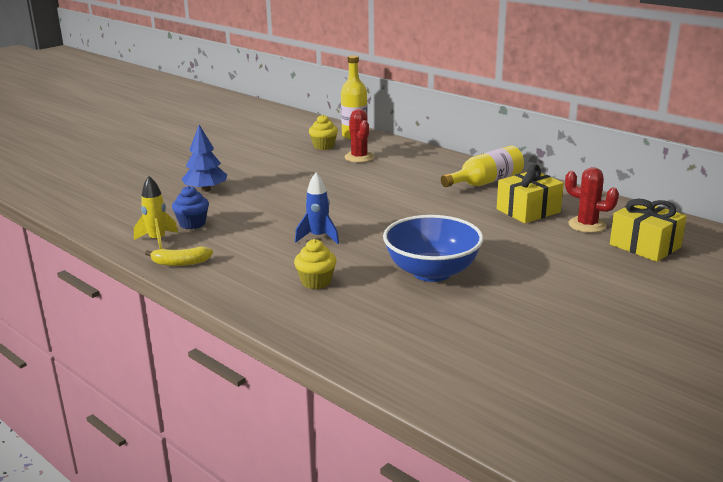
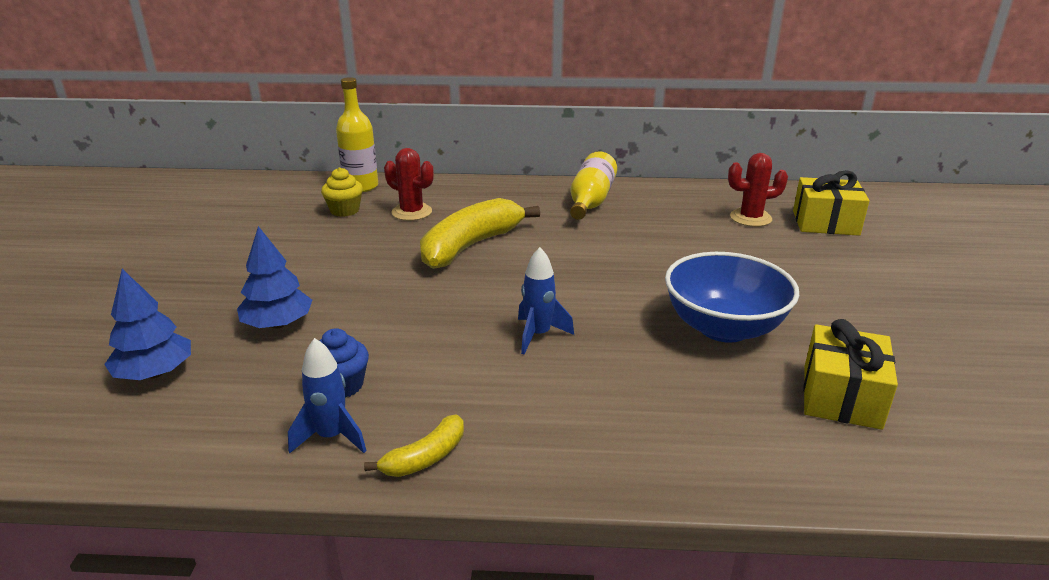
camera: 40 degrees left, 5 degrees up
yellow rocket [134,176,178,249] -> blue rocket [288,338,367,454]
yellow cupcake [294,239,337,289] -> none
yellow gift [497,164,564,223] -> yellow gift moved to [803,319,898,430]
none -> blue tree [104,269,191,380]
none -> yellow banana [420,198,540,269]

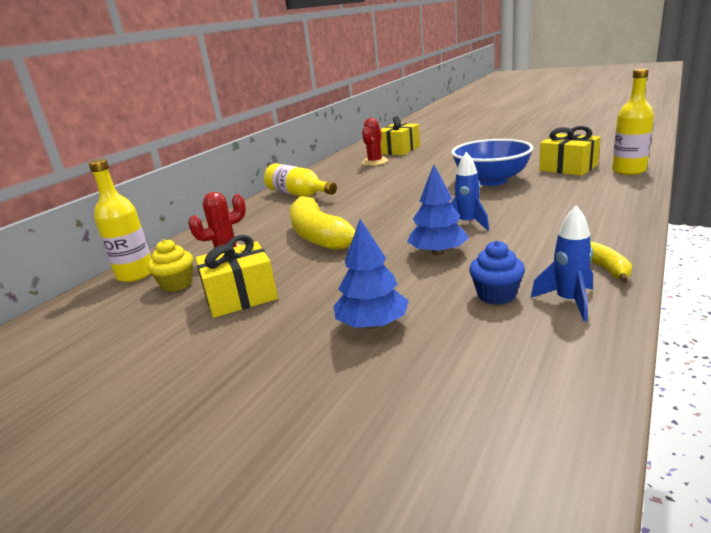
camera: 60 degrees left, 5 degrees down
blue tree [104,269,191,380] -> blue tree moved to [407,165,469,256]
none -> yellow gift [195,235,278,318]
none -> yellow bottle [612,68,654,175]

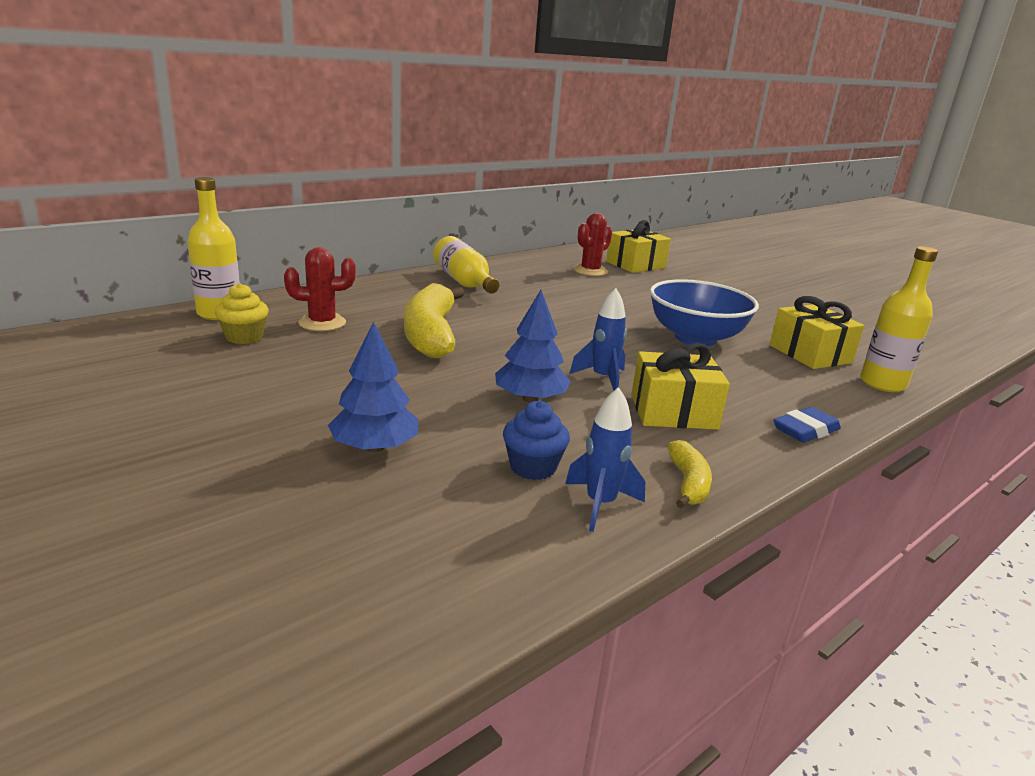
camera: 15 degrees right, 0 degrees up
yellow gift [195,235,278,318] -> yellow gift moved to [631,343,730,430]
none -> blue eraser [773,407,841,443]

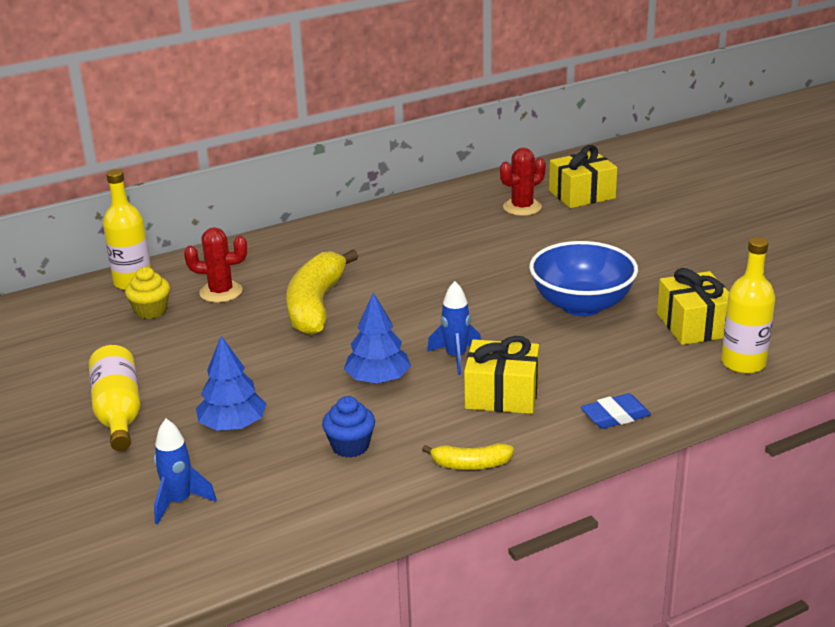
camera: 15 degrees right, 5 degrees up
yellow bottle [433,236,499,293] -> yellow bottle moved to [89,345,140,451]
blue rocket [565,387,645,532] -> blue rocket moved to [154,419,217,525]
yellow banana [667,440,712,508] -> yellow banana turned 75 degrees clockwise [422,443,514,470]

